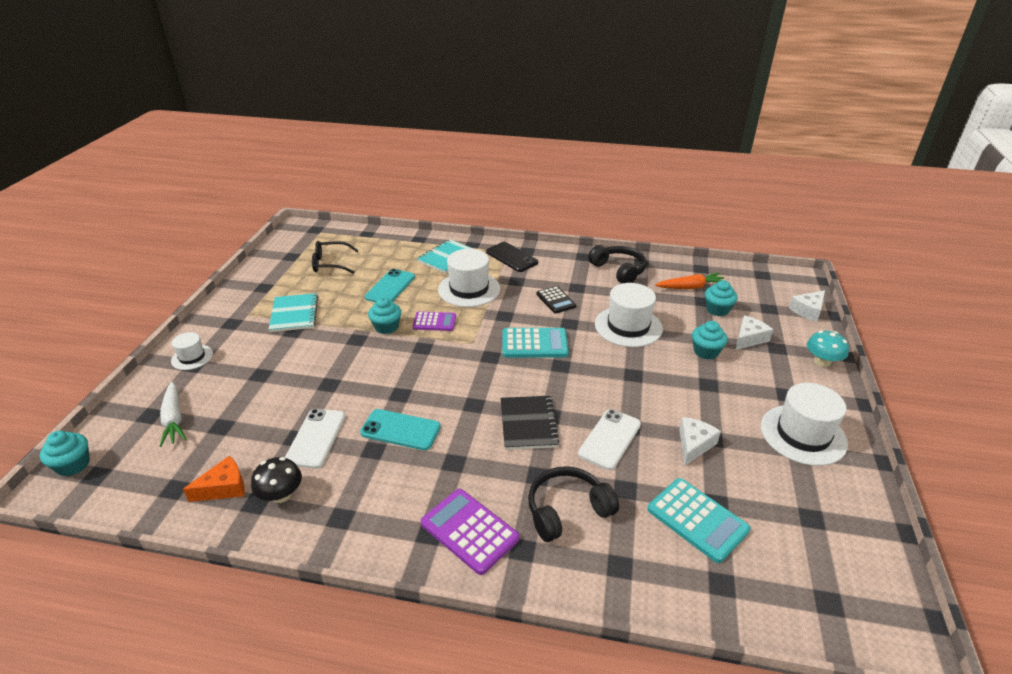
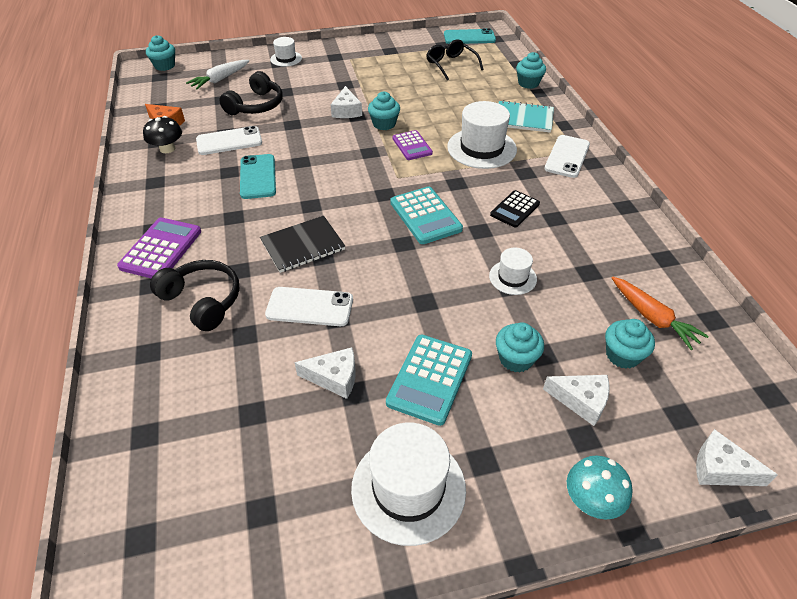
camera: 65 degrees right, 10 degrees up
turquoise notebook [269,293,318,332] -> none
turquoise phone [365,269,415,302] -> turquoise phone moved to [444,28,496,44]
black phone [486,242,538,272] -> white phone [544,135,590,178]
black headphones [588,245,647,283] -> black headphones moved to [219,71,282,115]
white hat [595,283,663,347] -> white hat [489,248,537,295], size x0.55
turquoise calculator [647,478,751,563] -> turquoise calculator moved to [386,335,472,426]
none -> white cheese [331,86,362,118]
none -> turquoise cupcake [516,52,546,89]

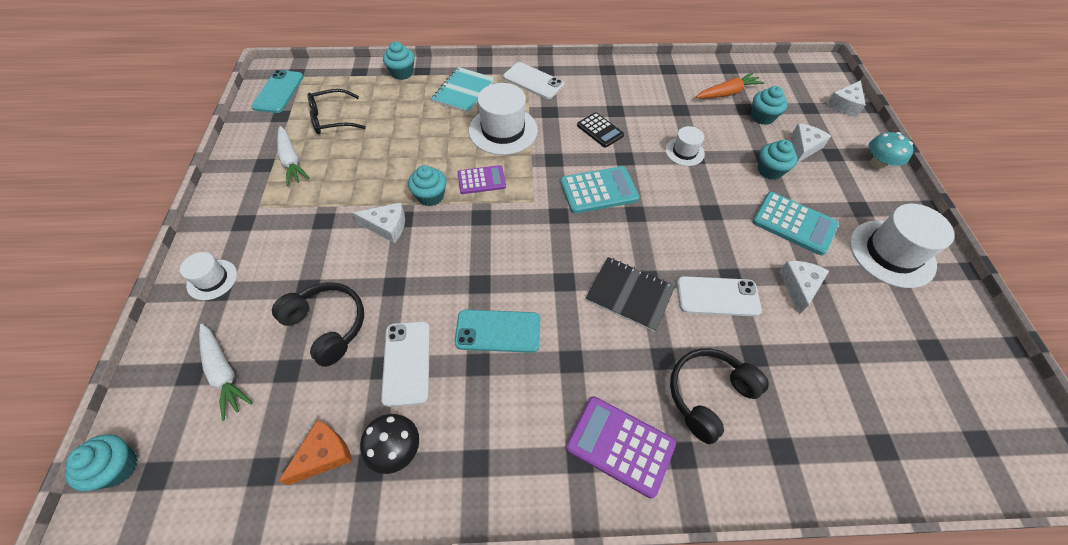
camera: 80 degrees left, 10 degrees up
black notebook [260,216,345,273] -> black notebook turned 45 degrees counterclockwise [586,257,675,332]
white phone [265,287,353,326] -> white phone turned 75 degrees clockwise [677,276,762,317]
none -> white carrot [277,126,310,186]

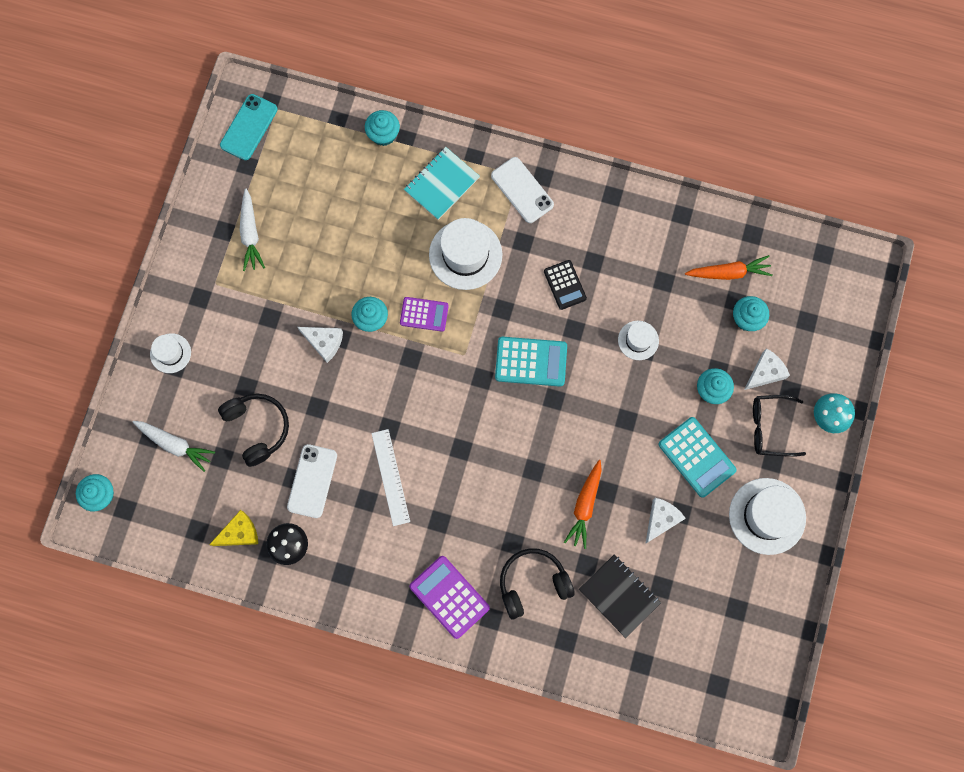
camera: 20 degrees right, 20 degrees up
white carrot [199,324,253,421] -> white carrot turned 45 degrees counterclockwise [133,421,215,472]
orange cheese [279,420,352,485] -> yellow cheese [209,510,258,546]
black glasses [308,89,366,134] -> black glasses moved to [753,395,806,457]
turquoise phone [455,310,540,353] -> white ruler [372,429,410,526]
black notebook [586,257,675,332] -> black notebook moved to [579,554,661,638]
white phone [677,276,762,317] -> orange carrot [564,460,602,549]
white cheese [827,80,866,117] -> none

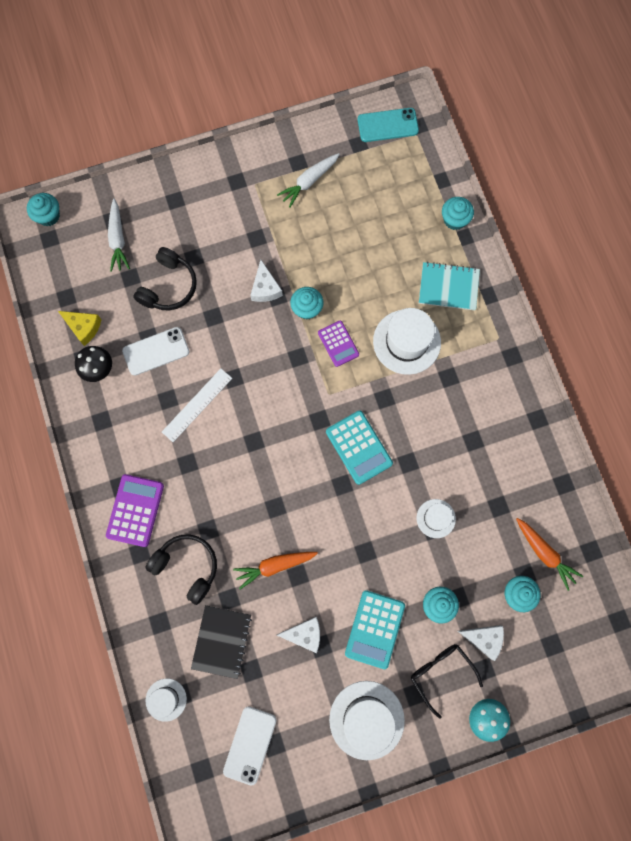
camera: 55 degrees right, 0 degrees up
white hat [150,333,191,373] -> white hat moved to [146,678,187,722]
white phone [491,157,554,223] -> white phone moved to [223,706,276,786]
black calculator [544,260,587,310] -> none

